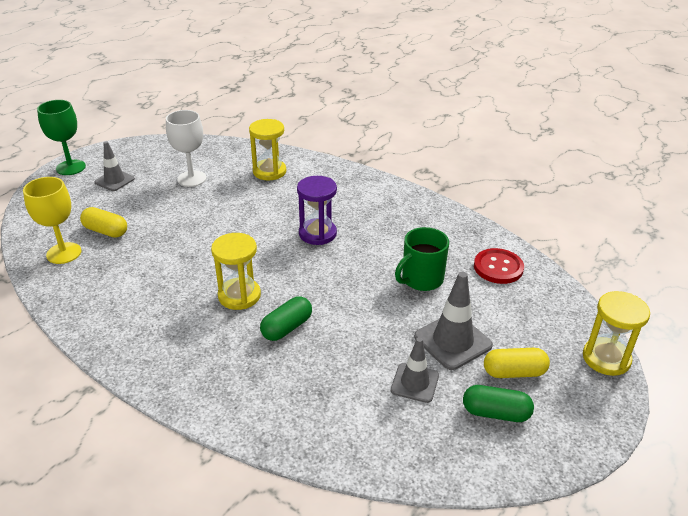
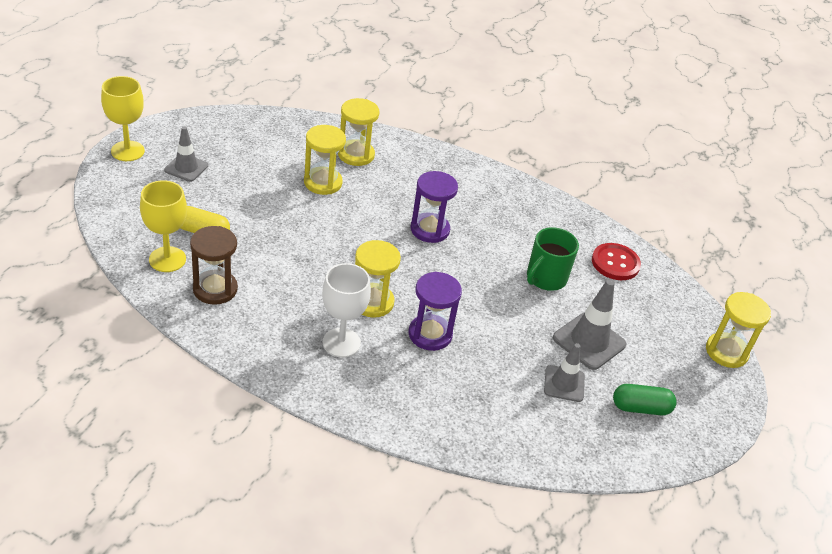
camera: 15 degrees left, 5 degrees up
green goblet [37,100,86,175] -> yellow goblet [101,76,145,161]
white goblet [166,110,207,187] -> white goblet moved to [322,263,371,358]
green capsule [260,296,312,341] -> purple hourglass [409,272,462,351]
yellow capsule [484,348,550,378] -> none
none -> brown hourglass [190,226,238,305]
none -> yellow hourglass [304,125,346,195]

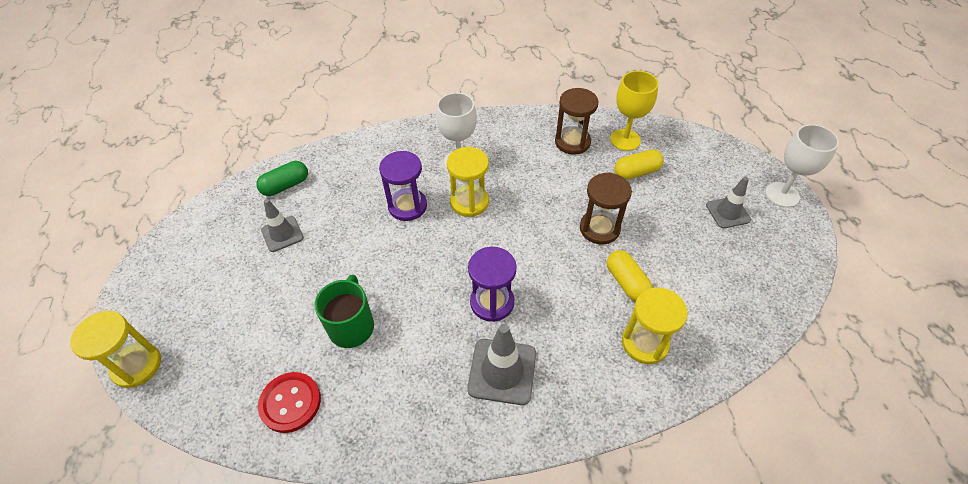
camera: 150 degrees right, 10 degrees up
yellow goblet [101,76,145,161] -> white goblet [765,124,839,207]
yellow hourglass [304,125,346,195] -> yellow capsule [607,250,653,301]
grey traffic cone [553,279,626,370] -> grey traffic cone moved to [467,324,536,405]
green capsule [613,384,677,415] -> green capsule moved to [256,161,308,196]
none -> brown hourglass [580,173,632,244]

